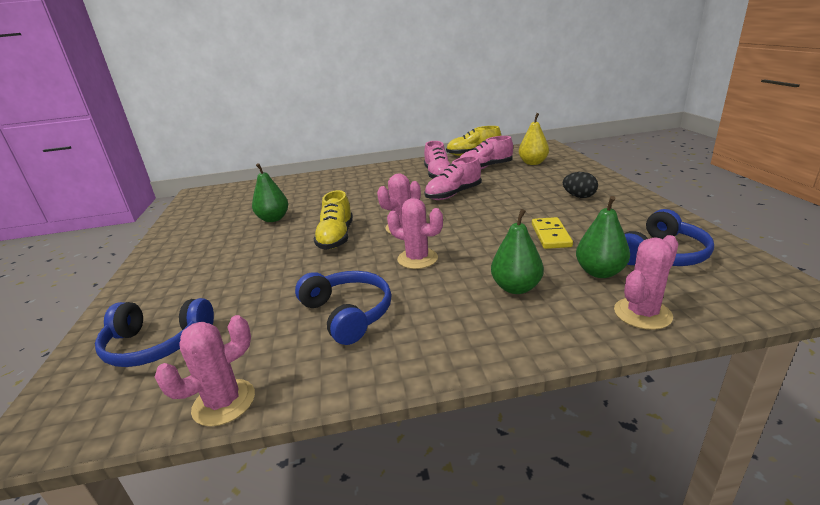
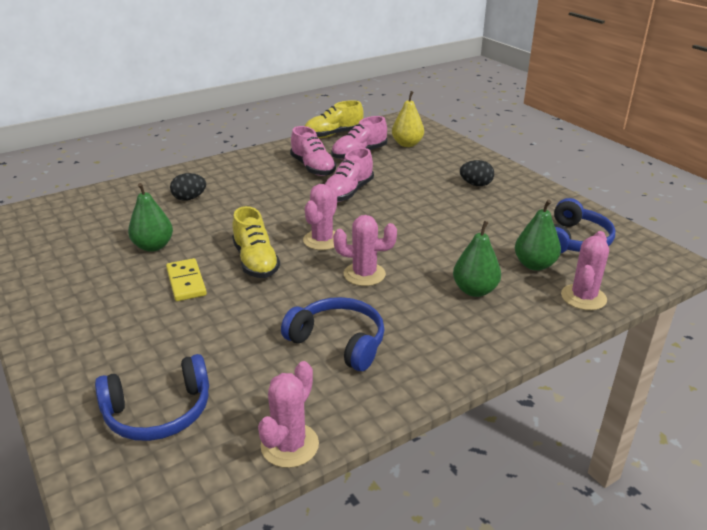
camera: 25 degrees left, 5 degrees up
yellow domino [532,217,573,249] -> yellow domino moved to [166,258,207,301]
none -> black egg [170,173,206,201]

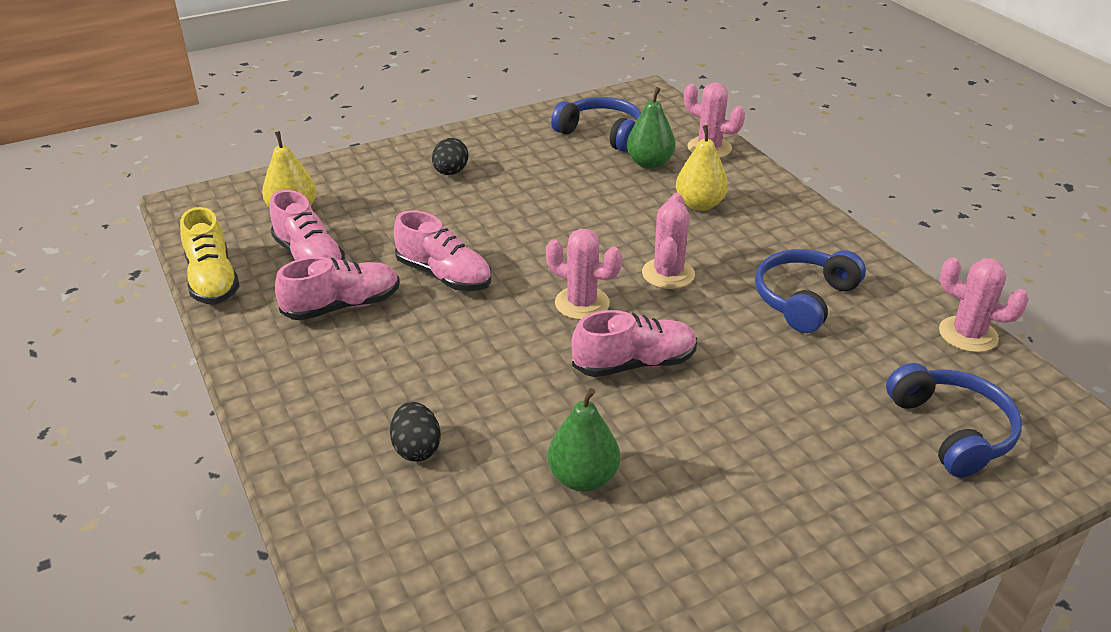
camera: 85 degrees left, 5 degrees up
yellow domino [166,258,207,301] -> none
yellow shoe [232,206,280,278] -> pink shoe [571,310,697,377]
green pear [453,221,501,297] -> yellow pear [676,125,728,211]

